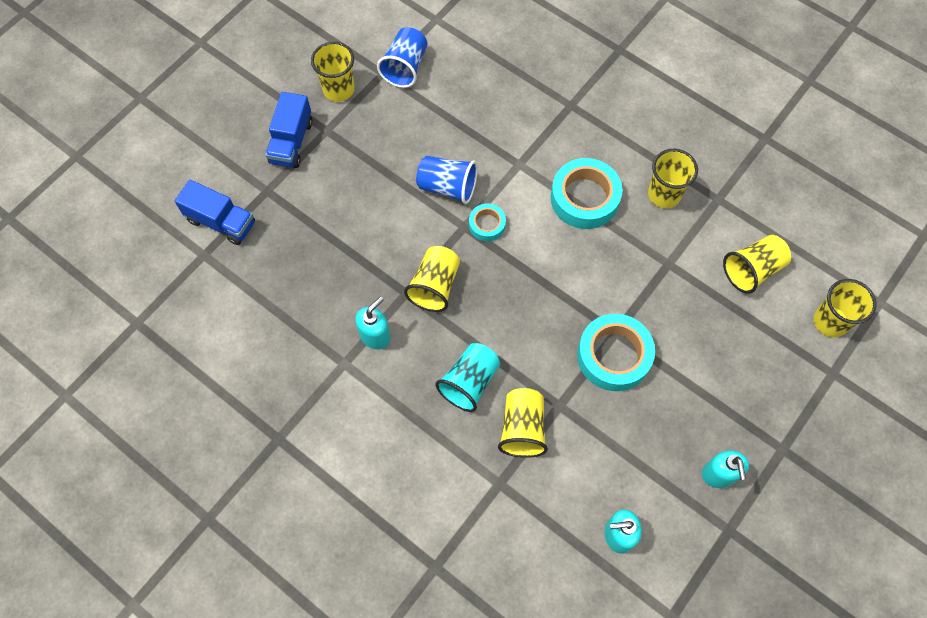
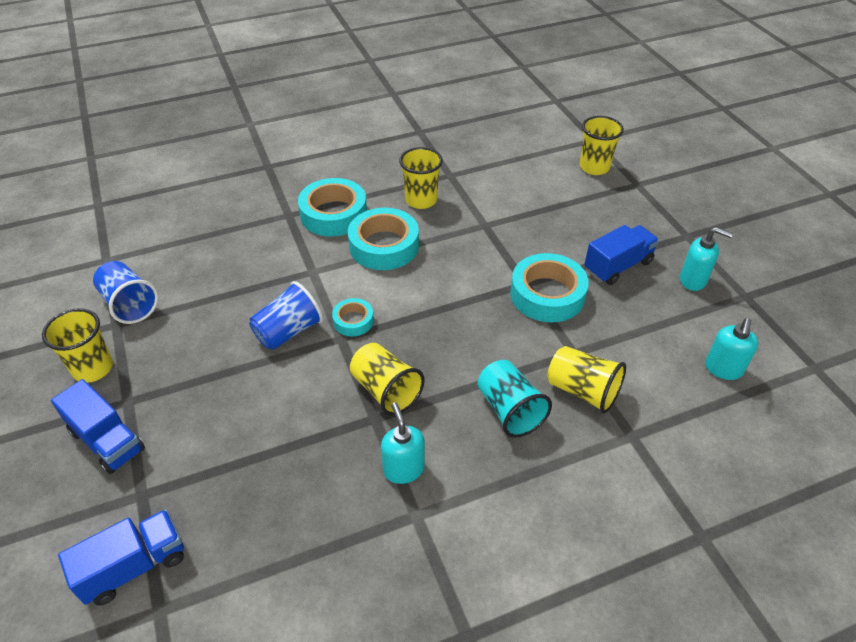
camera: 60 degrees left, 20 degrees down
yellow cup [723,235,791,294] -> none
none -> turquoise tape [298,178,367,237]
none -> blue truck [584,225,659,285]

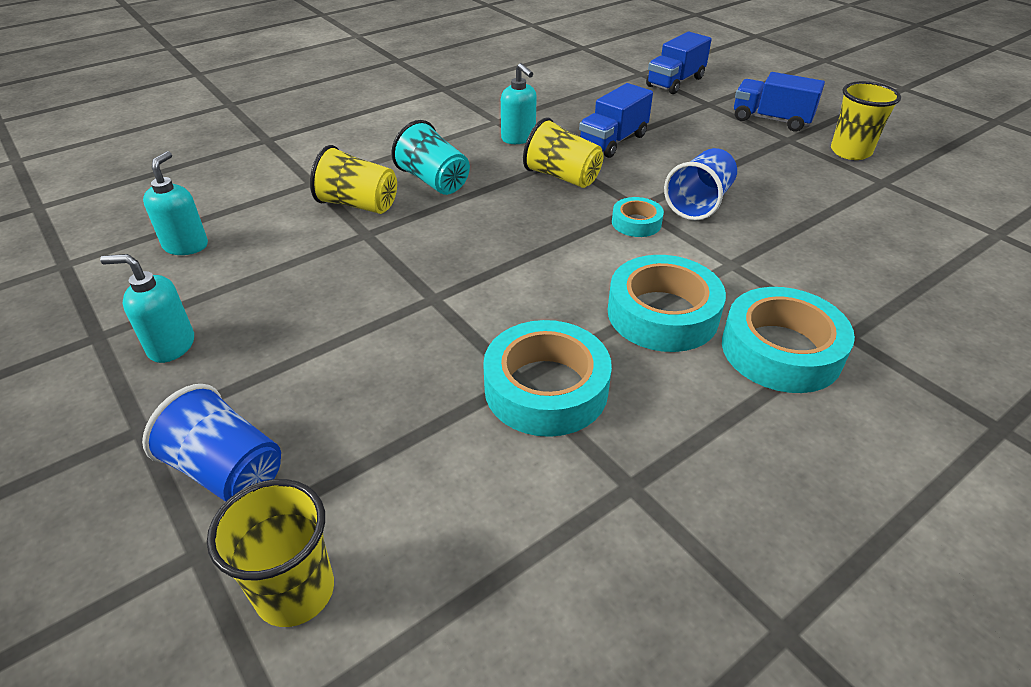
camera: 165 degrees right, 5 degrees down
blue cup [93,261,159,324] -> blue cup moved to [142,384,281,502]
yellow cup [399,147,443,209] -> none
turquoise tape [510,253,589,323] -> turquoise tape moved to [483,320,612,437]
blue truck [584,225,659,285] -> blue truck moved to [579,83,653,158]

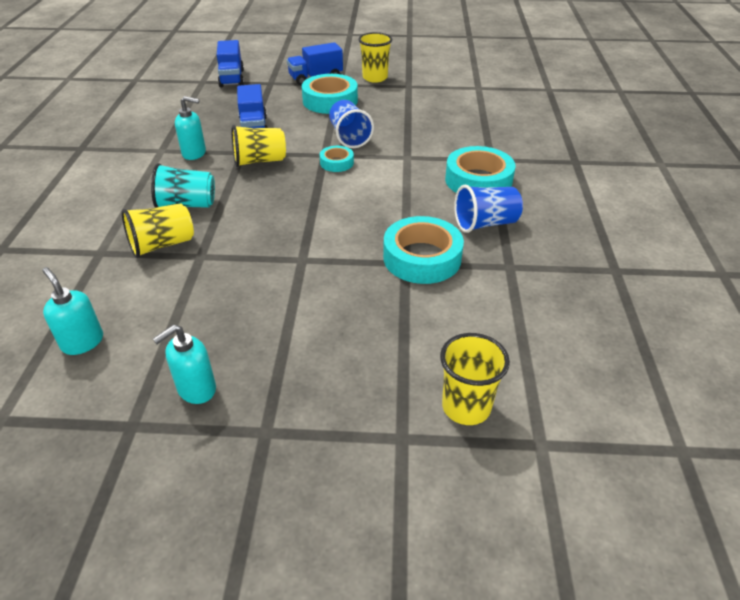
camera: 50 degrees left, 0 degrees up
blue cup [142,384,281,502] -> blue cup moved to [454,185,523,233]
turquoise tape [608,255,726,352] -> turquoise tape moved to [302,74,358,114]

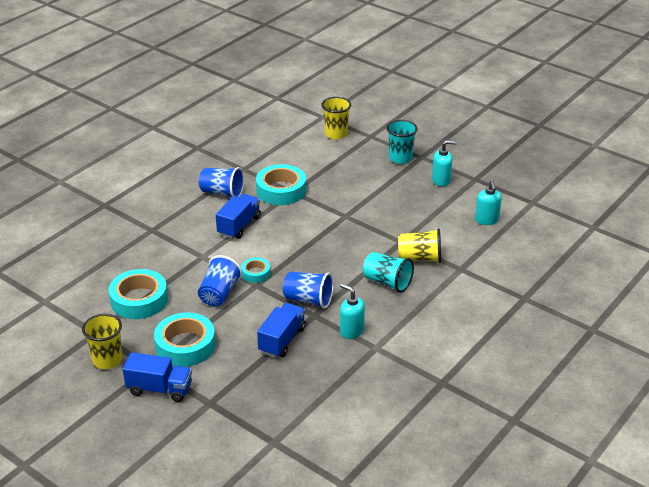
camera: 145 degrees left, 5 degrees down
blue truck [217,40,244,87] -> blue truck moved to [216,194,261,239]
yellow cup [232,125,286,168] -> blue cup [283,272,334,309]
turquoise tape [445,146,515,193] -> turquoise tape moved to [109,269,168,319]
none -> turquoise cup [387,120,418,164]

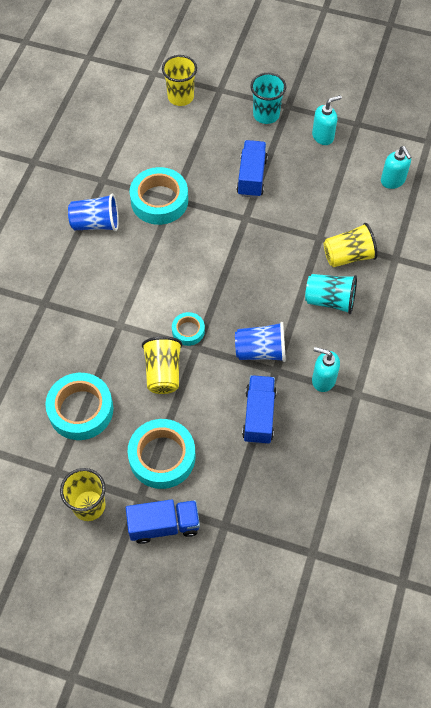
camera: 20 degrees left, 25 degrees up
blue cup [198,255,242,306] -> yellow cup [142,336,182,394]
blue truck [216,194,261,239] -> blue truck moved to [237,140,268,198]

